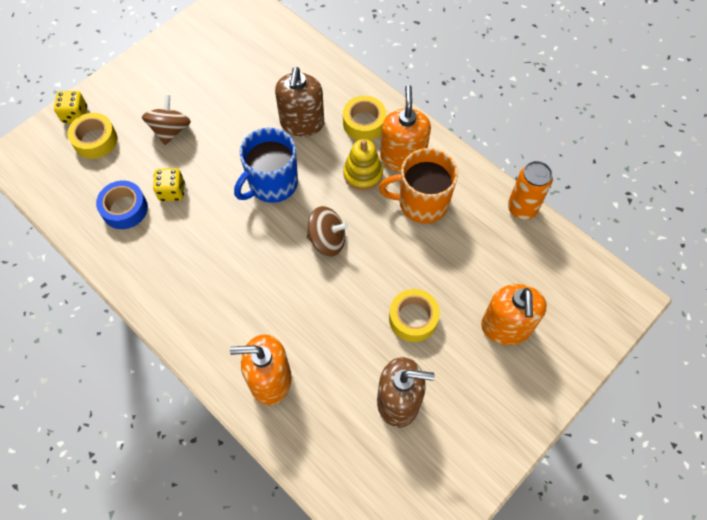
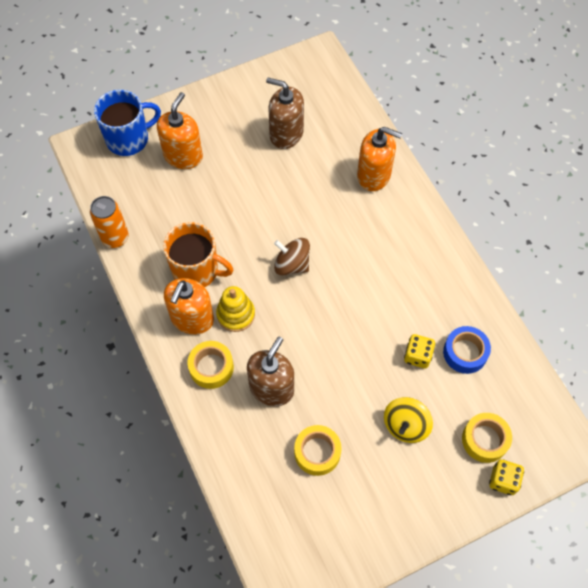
camera: 160 degrees left, 0 degrees up
brown spinning top [142,95,191,145] -> yellow spinning top [384,397,433,443]
blue mug [234,128,298,203] -> blue mug moved to [94,90,161,156]
yellow tape [389,289,440,342] -> yellow tape moved to [294,425,342,476]

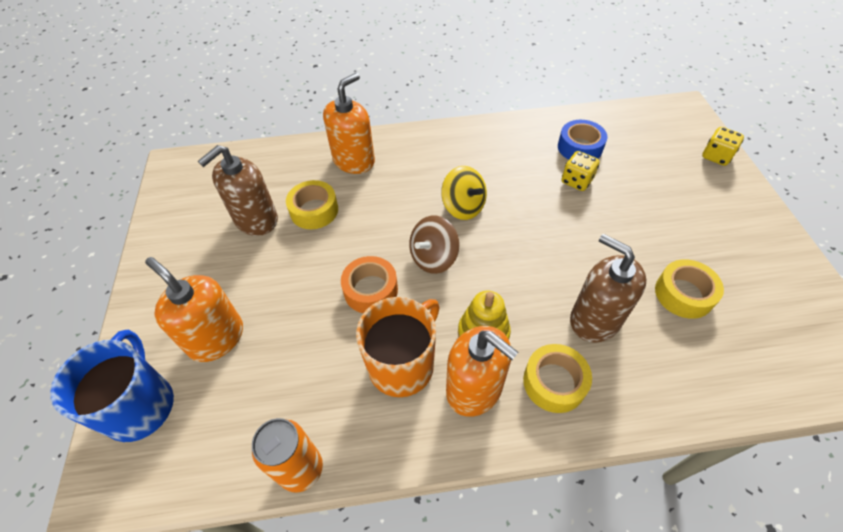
camera: 70 degrees left, 10 degrees down
yellow spinning top [384,397,433,443] -> yellow spinning top moved to [441,166,487,220]
yellow tape [462,413,512,463] -> yellow tape moved to [286,180,338,229]
none -> orange tape [341,256,398,313]

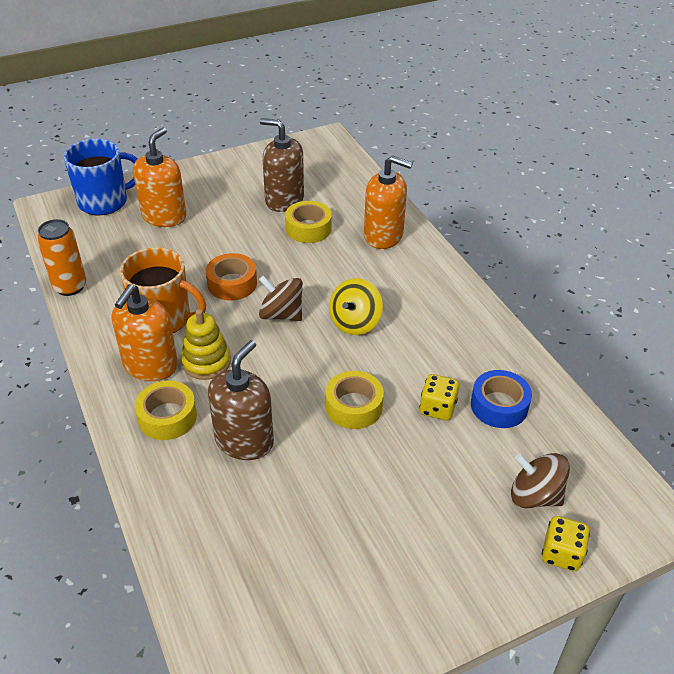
camera: 70 degrees right, 10 degrees down
yellow tape [655,259,724,319] -> yellow tape moved to [325,371,384,429]
none -> brown spinning top [511,453,570,508]

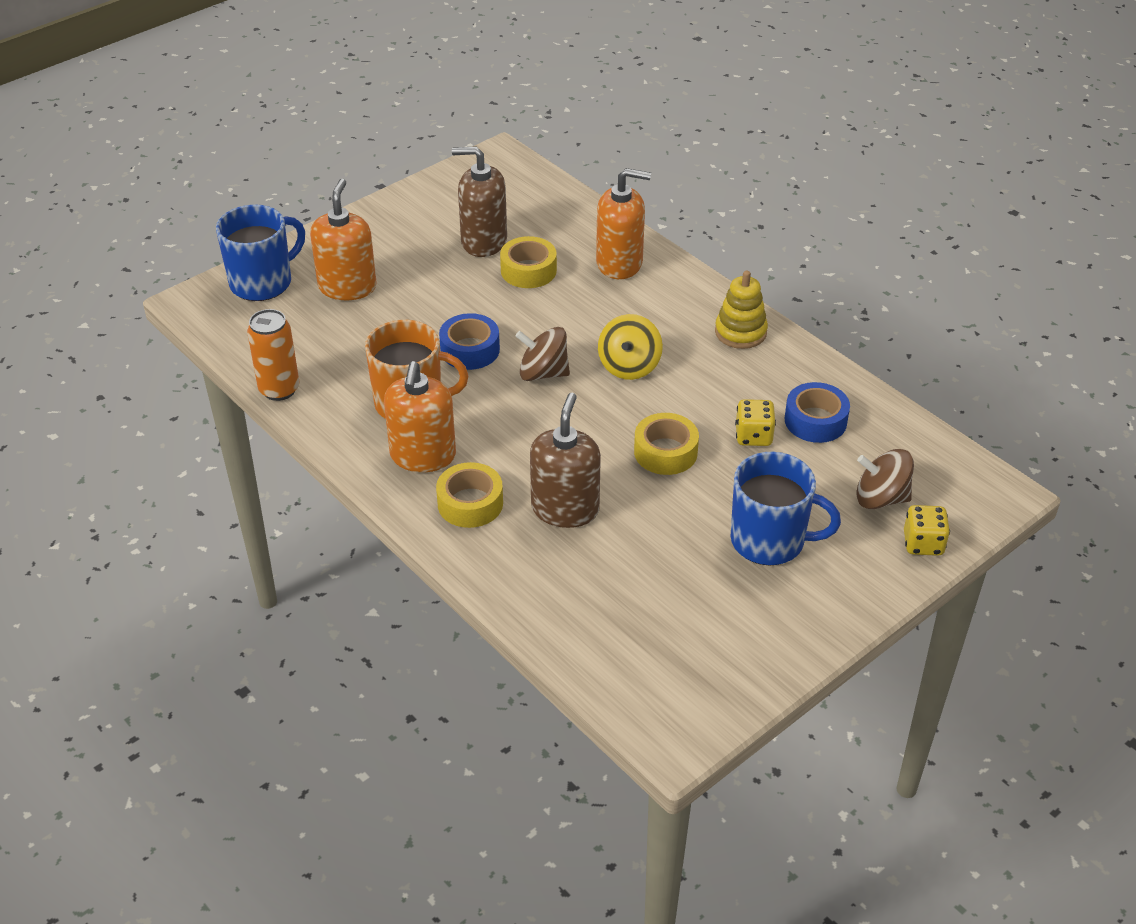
camera: 15 degrees left, 0 degrees up
yellow stacking toy [181,309,231,380] -> yellow stacking toy moved to [715,271,768,349]
orange tape [206,253,257,301] -> blue tape [439,313,500,370]
none -> blue mug [731,452,841,565]

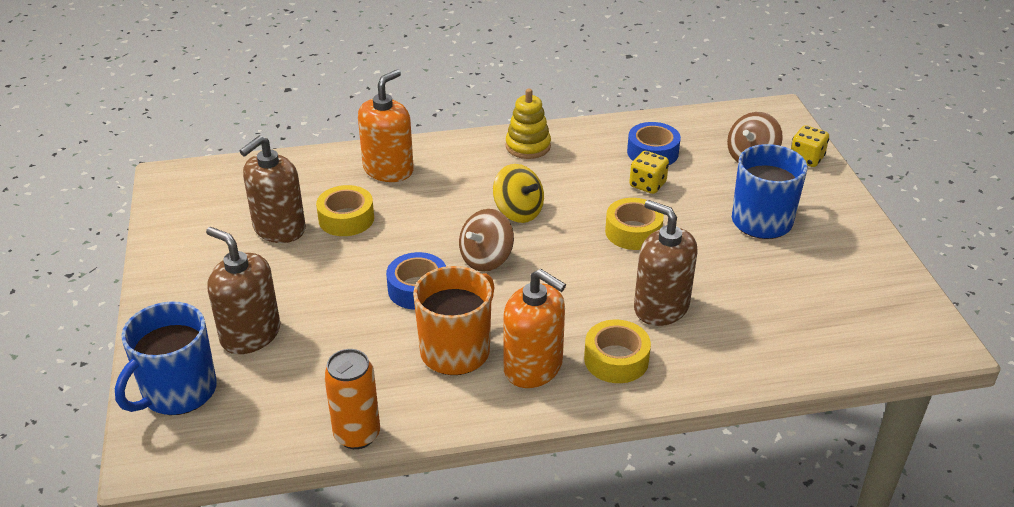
camera: 60 degrees left, 5 degrees down
blue mug [216,204,305,301] -> blue mug turned 135 degrees counterclockwise [115,301,217,415]
orange soap dispenser [310,179,376,300] -> brown soap dispenser [206,227,280,354]

